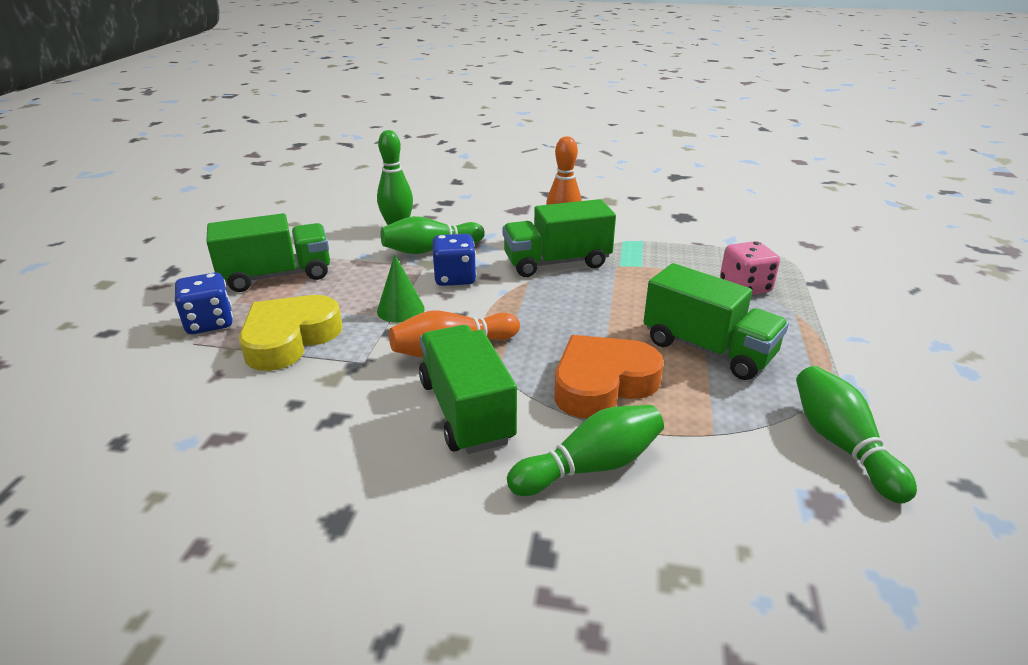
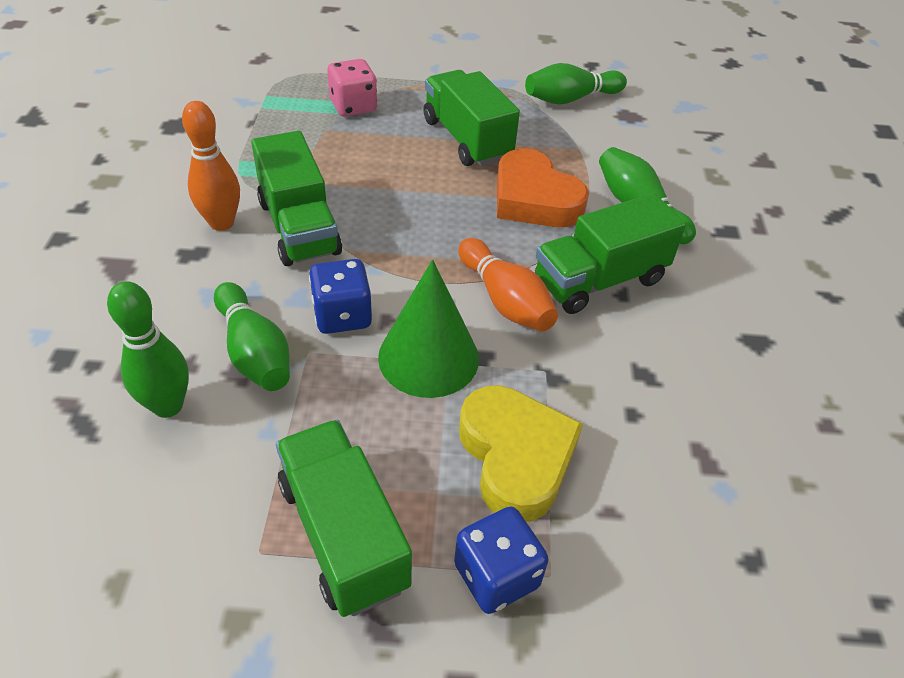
camera: 100 degrees left, 15 degrees up
yellow heart [239,295,343,371] -> yellow heart turned 135 degrees counterclockwise [459,385,583,522]
green cone [377,254,425,323] -> green cone [378,260,479,398], size x1.66
green truck [644,263,789,380] -> green truck turned 60 degrees counterclockwise [424,70,520,166]

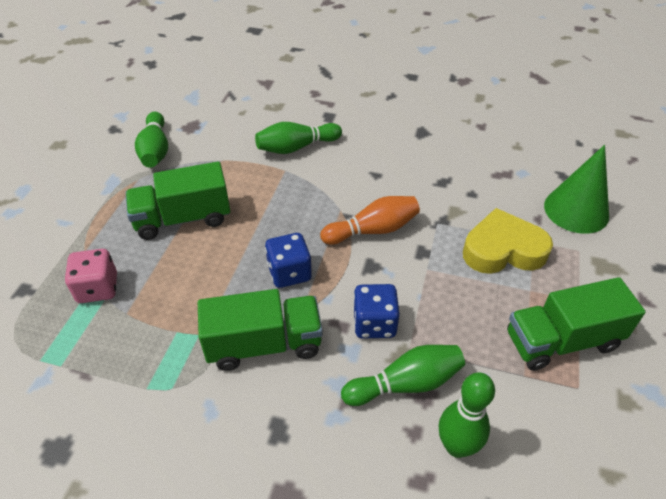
camera: 75 degrees left, 0 degrees up
orange bowling pin [182,101,240,231] -> none
green cone [378,260,479,398] -> green cone moved to [544,145,609,234]
blue dice [454,507,549,614] -> blue dice moved to [265,233,312,288]
orange heart [497,148,589,227] -> none
green truck [535,193,686,314] -> none

